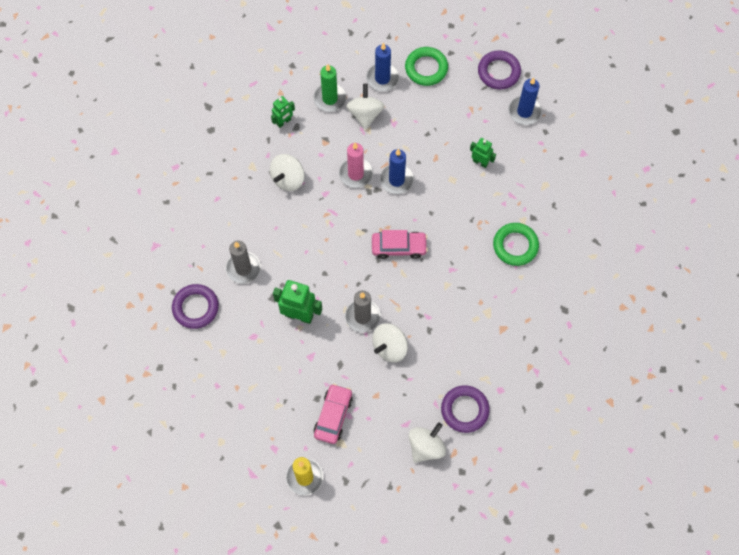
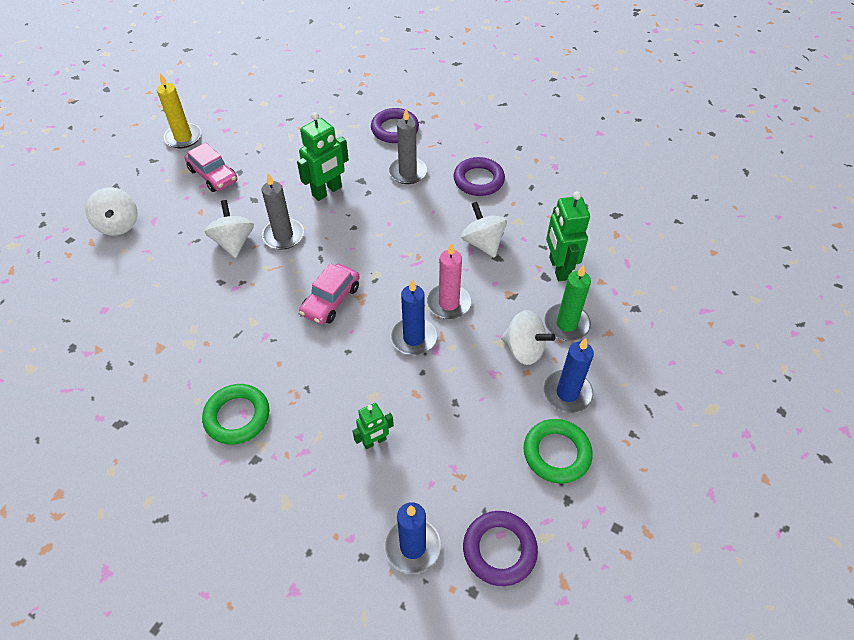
camera: 120 degrees right, 15 degrees down
green robot [271,96,295,128] -> green robot [546,191,590,281], size x1.70
purple ring [441,385,490,433] -> purple ring moved to [453,157,505,196]

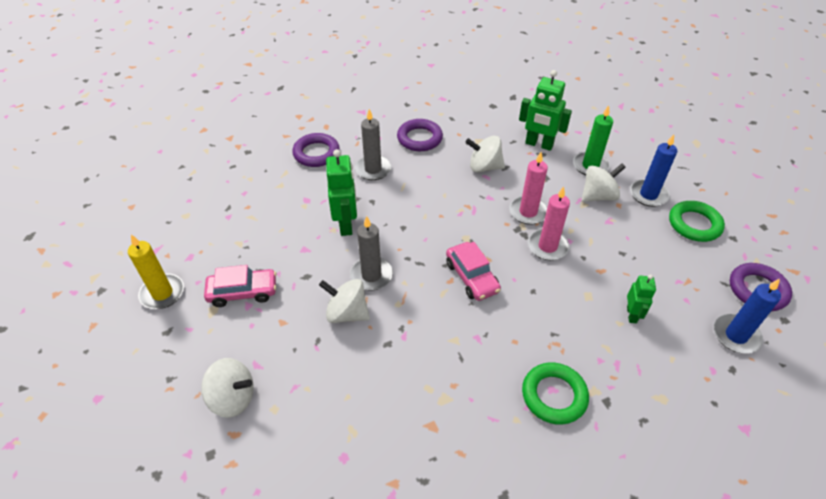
camera: 55 degrees left, 5 degrees down
blue candle [391,279,437,355] -> pink candle [528,186,570,260]

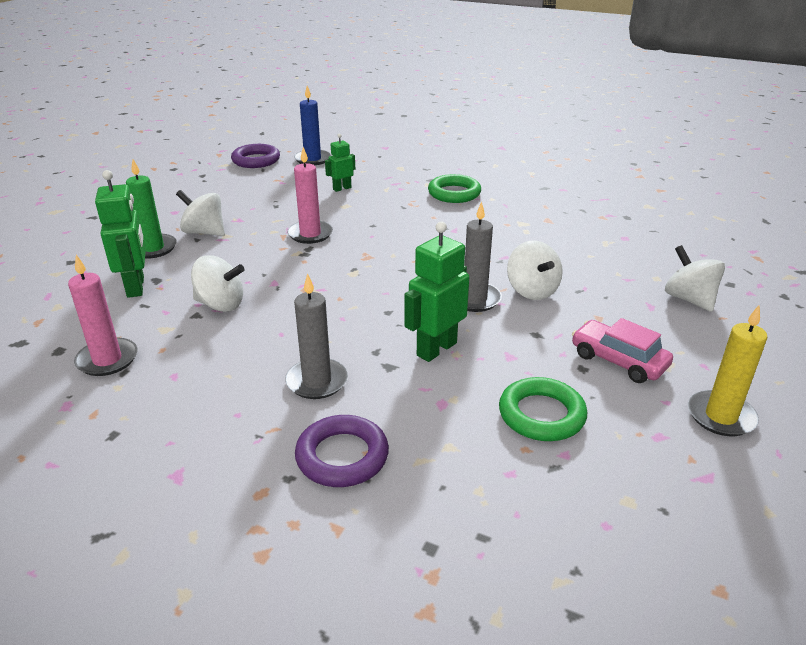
camera: 130 degrees left, 15 degrees down
purple ring [397,119,443,151] -> none
pink car [446,242,501,301] -> none
white spinning top [465,136,505,173] -> white spinning top turned 45 degrees counterclockwise [191,255,244,312]
pink candle [509,152,548,225] -> pink candle moved to [68,255,137,376]
blue candle [630,134,677,207] -> none
green ring [669,201,725,242] -> green ring moved to [499,377,587,441]

